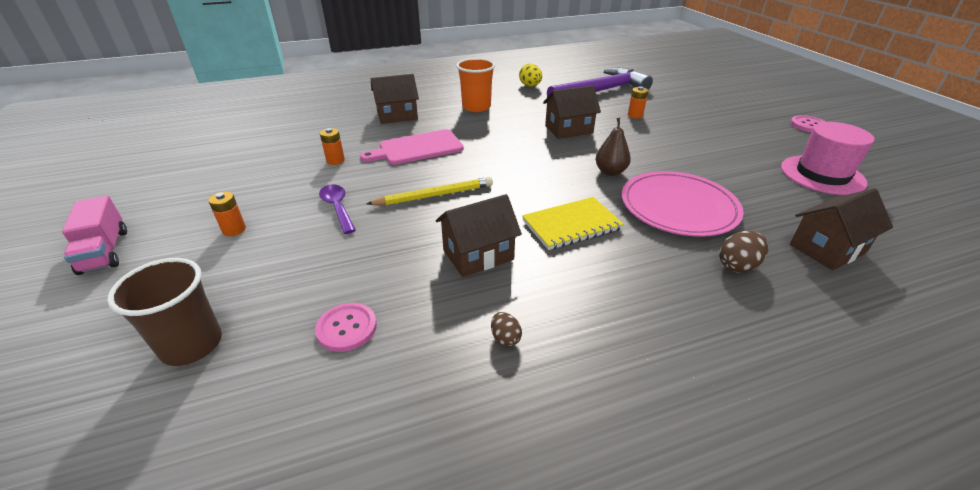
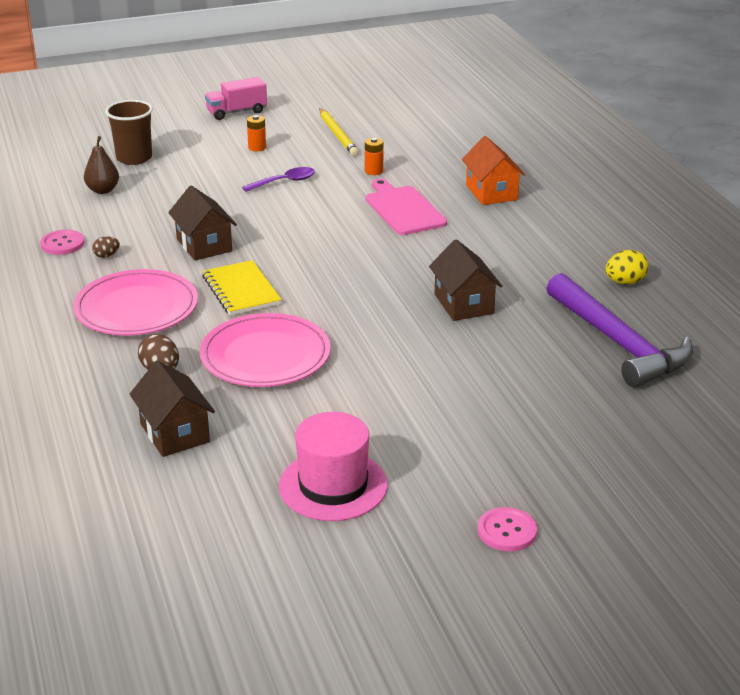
camera: 90 degrees right, 5 degrees down
pink button [315,303,377,352] -> pink button moved to [40,230,85,255]
yellow pencil [367,177,493,205] -> yellow pencil moved to [320,108,359,156]
brown house [371,74,419,124] -> orange house [462,136,525,205]
orange cup [456,58,495,112] -> none
brown pear [596,118,631,176] -> brown pear moved to [84,136,119,194]
orange battery [628,86,648,118] -> none
none -> pink plate [73,269,198,335]

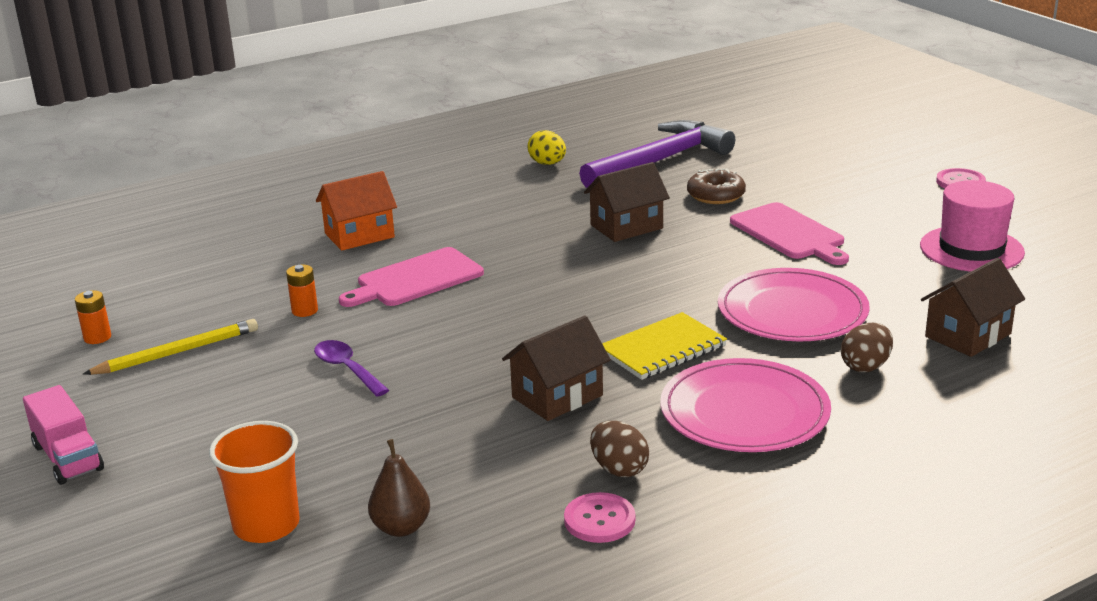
camera: 100 degrees left, 5 degrees down
brown egg [92,236,120,258] -> brown egg [590,421,649,477], size x1.61
brown cup [105,100,153,165] -> orange cup [209,421,300,543]
orange battery [247,115,266,151] -> orange battery moved to [75,290,111,344]
none -> brown donut [687,168,746,204]
none -> pink cutting board [730,202,849,265]

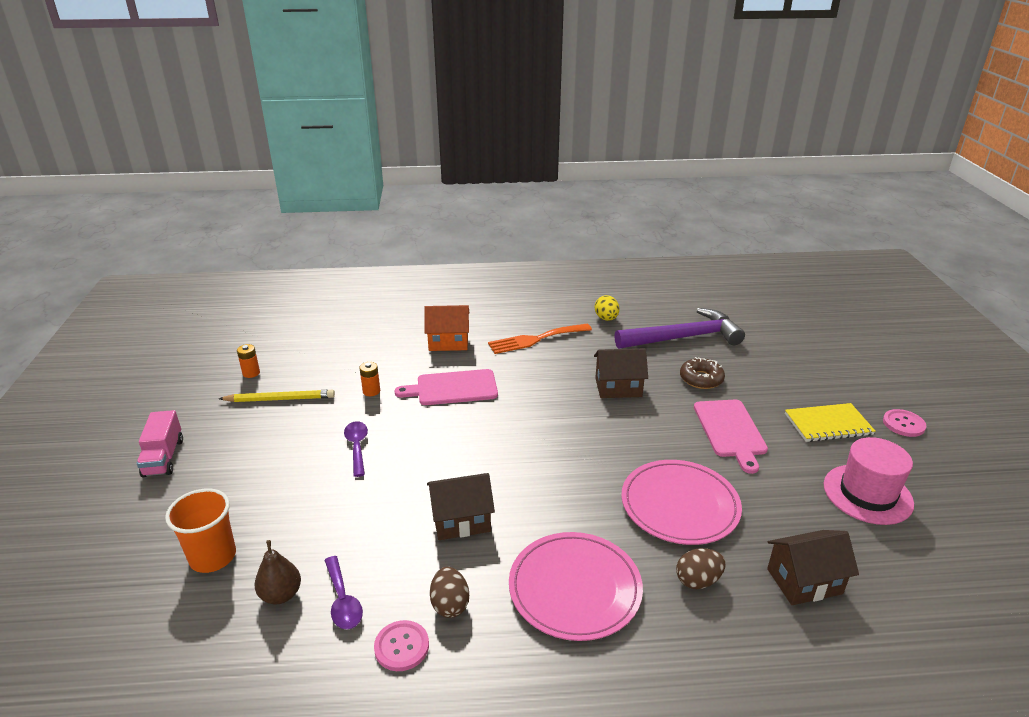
camera: 25 degrees right, 5 degrees up
yellow notebook [602,312,727,380] -> yellow notebook moved to [785,403,876,442]
none -> purple spoon [324,556,363,629]
none -> orange fork [488,324,592,354]

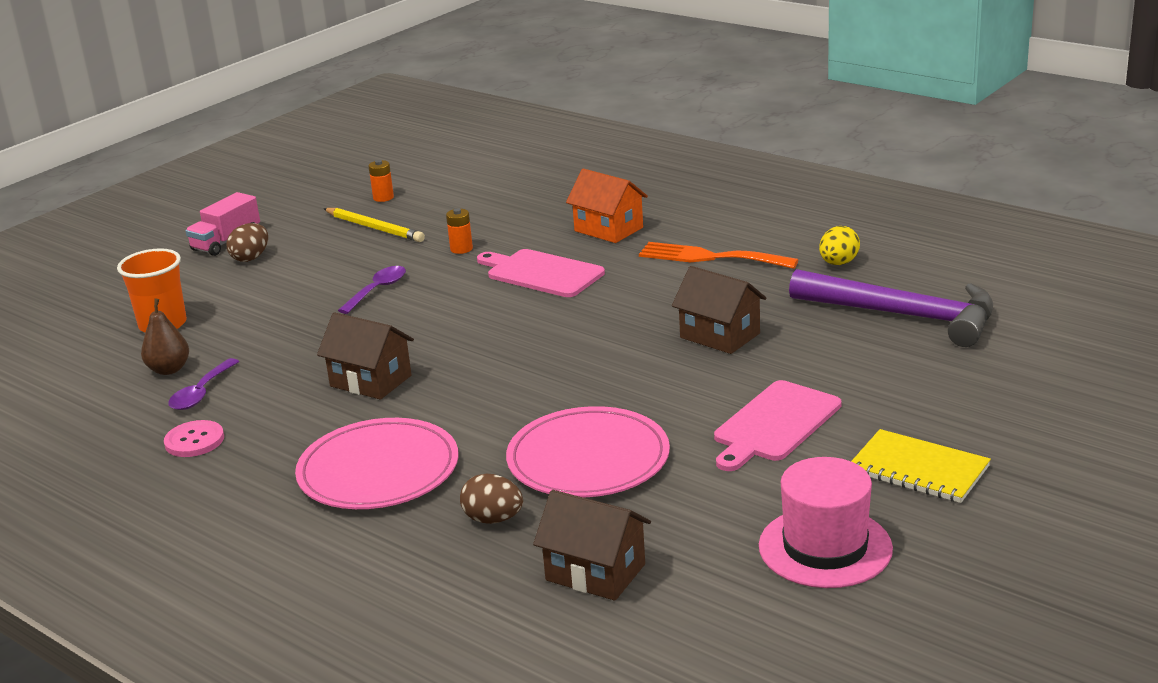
camera: 45 degrees right, 5 degrees down
brown egg [430,567,469,618] -> brown egg moved to [226,223,268,262]
brown donut [680,357,725,389] -> none
pink button [883,409,926,437] -> none

